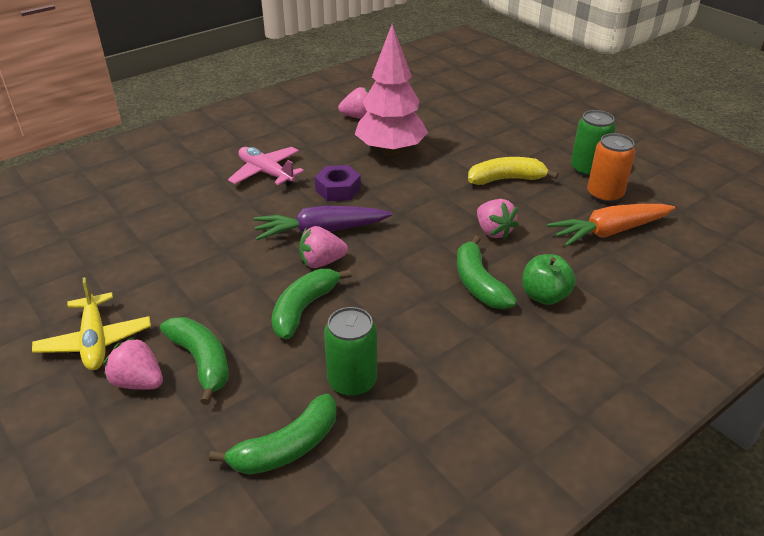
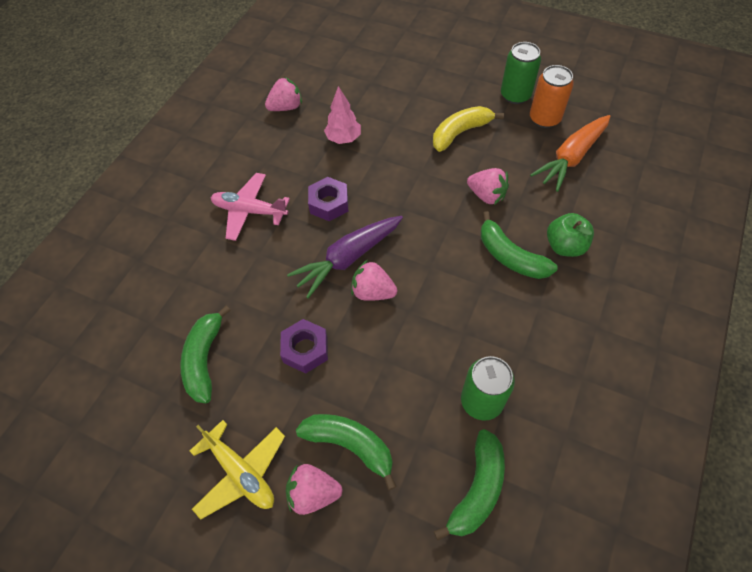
camera: 25 degrees left, 20 degrees up
green banana [271,269,352,340] -> green banana moved to [180,306,231,403]
pink strawberry [299,226,348,268] -> pink strawberry turned 60 degrees clockwise [351,260,397,301]
pink tree [355,24,428,156] -> pink tree [324,86,361,144], size x0.53
none -> purple nut [280,319,328,373]

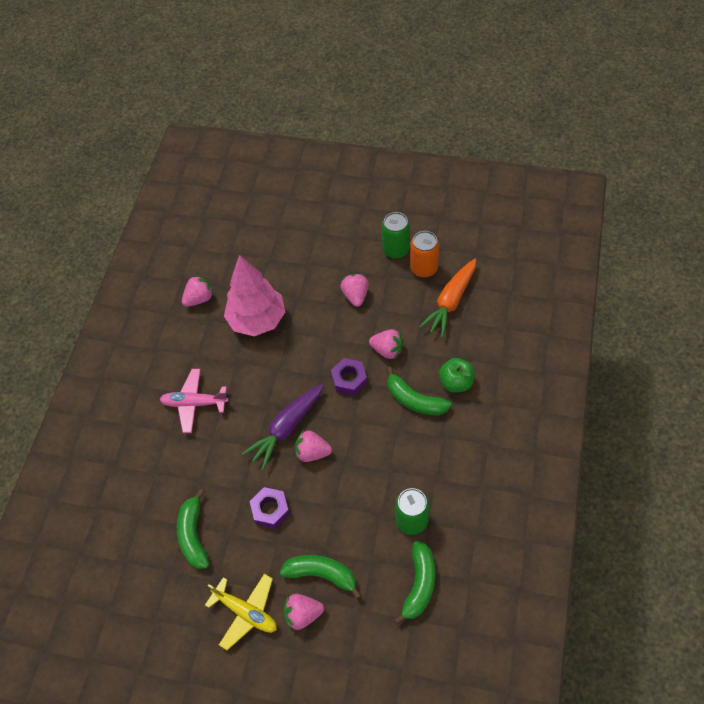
camera: 10 degrees left, 0 degrees up
purple nut [308,177,348,221] -> purple nut moved to [331,358,368,396]
pink tree [324,86,361,144] -> pink tree [224,255,285,336], size x1.90
yellow banana [433,106,504,152] -> pink strawberry [340,274,369,307]

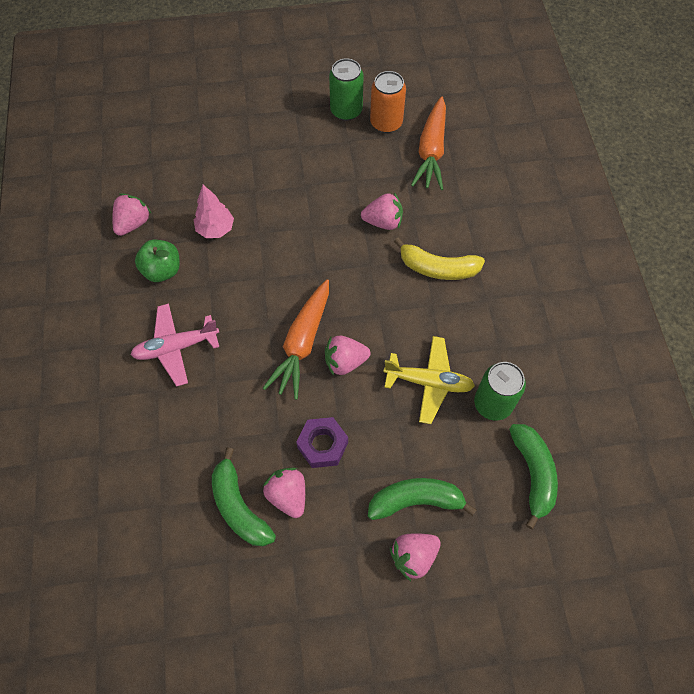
camera: 25 degrees left, 5 degrees up
yellow plane [205,574,277,650] -> yellow plane moved to [383,336,475,424]
pink tree [224,255,285,336] -> pink tree [194,185,234,238], size x0.53
purple carrot [242,384,323,470] -> orange carrot [263,279,329,400]
purple nut [331,358,368,396] -> none
pink strawberry [340,274,369,307] -> pink strawberry moved to [263,468,305,518]
green banana [387,367,452,415] -> yellow banana [394,237,485,280]
green apple [439,358,475,393] -> green apple moved to [135,240,180,282]

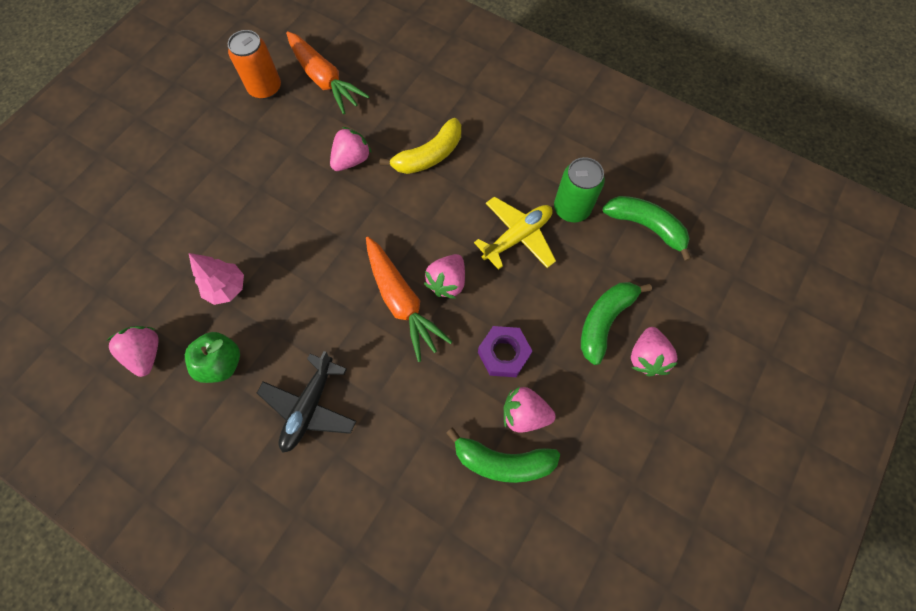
camera: 50 degrees left, 5 degrees up
pink plane [131,303,219,386] -> black plane [257,351,356,453]
green can [329,58,364,121] -> none

